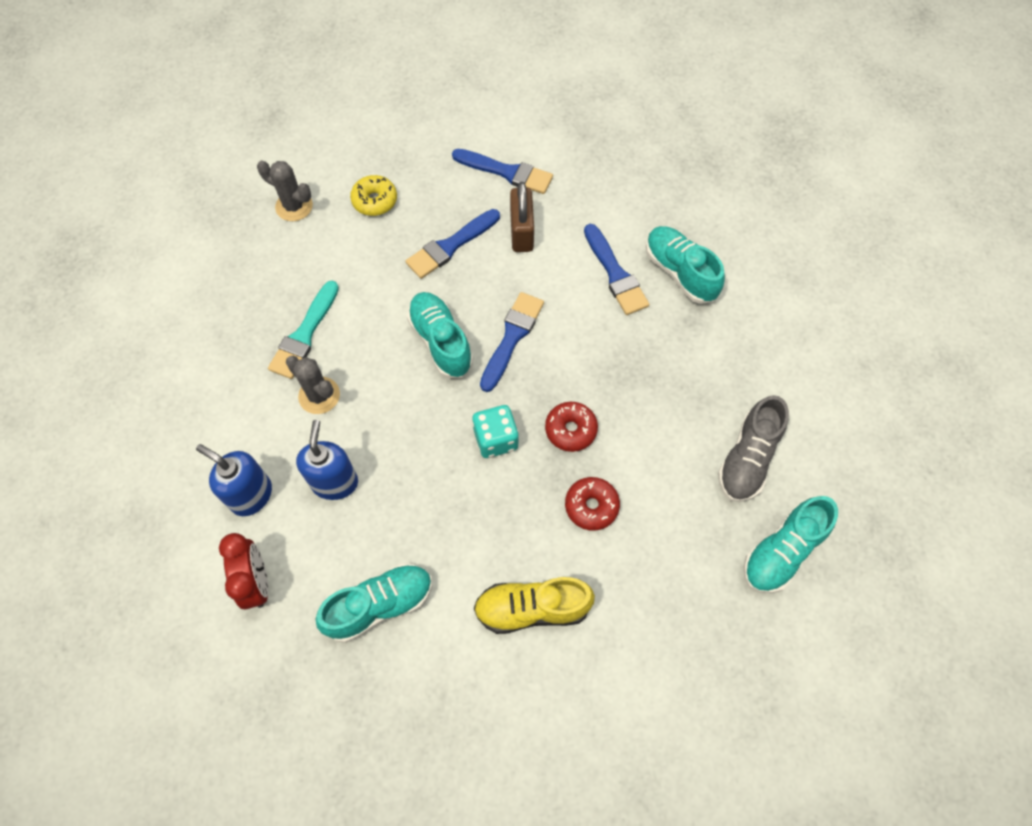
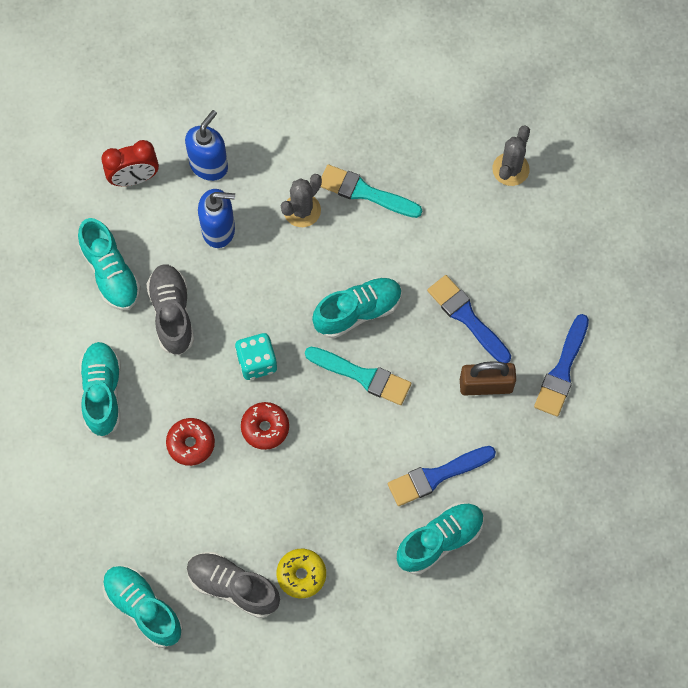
camera: 90 degrees right, 5 degrees up
yellow donut [350,175,397,216] -> yellow donut moved to [277,549,326,598]
yellow shoe [474,577,595,634] -> turquoise shoe [80,342,121,437]
blue brush [480,292,544,392] -> turquoise brush [305,347,411,405]
none -> grey shoe [146,264,194,356]

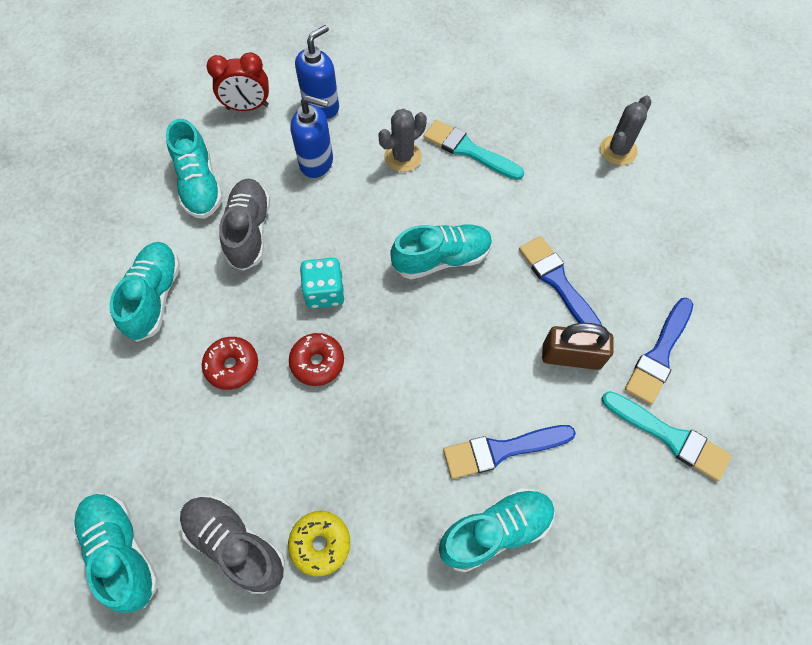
camera: 10 degrees right, 5 degrees down
turquoise brush [305,347,411,405] -> turquoise brush moved to [601,391,732,481]

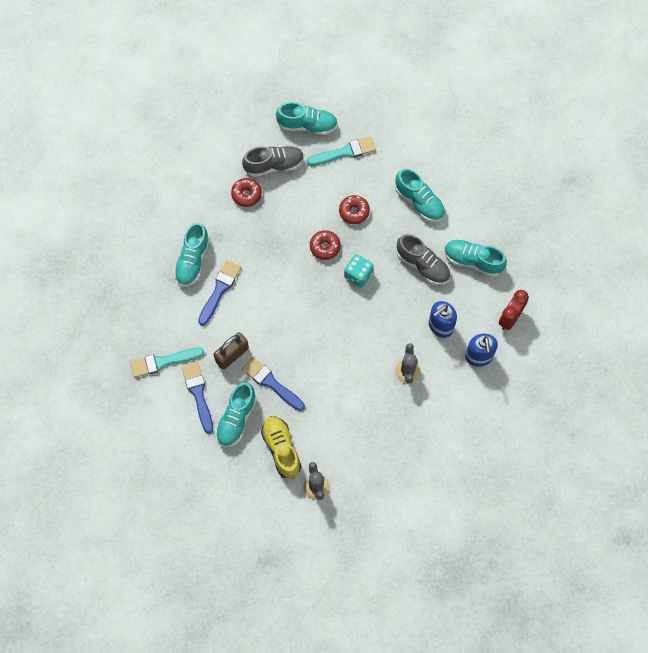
camera: 130 degrees right, 5 degrees up
yellow donut [288,511,350,577] -> red donut [231,178,262,207]
turquoise shoe [390,225,493,279] -> turquoise shoe moved to [215,382,257,447]
turquoise brush [423,120,524,180] -> turquoise brush moved to [307,136,376,166]
blue brush [519,236,602,326] -> blue brush turned 150 degrees counterclockwise [242,357,305,411]
none -> yellow shoe [261,416,301,478]

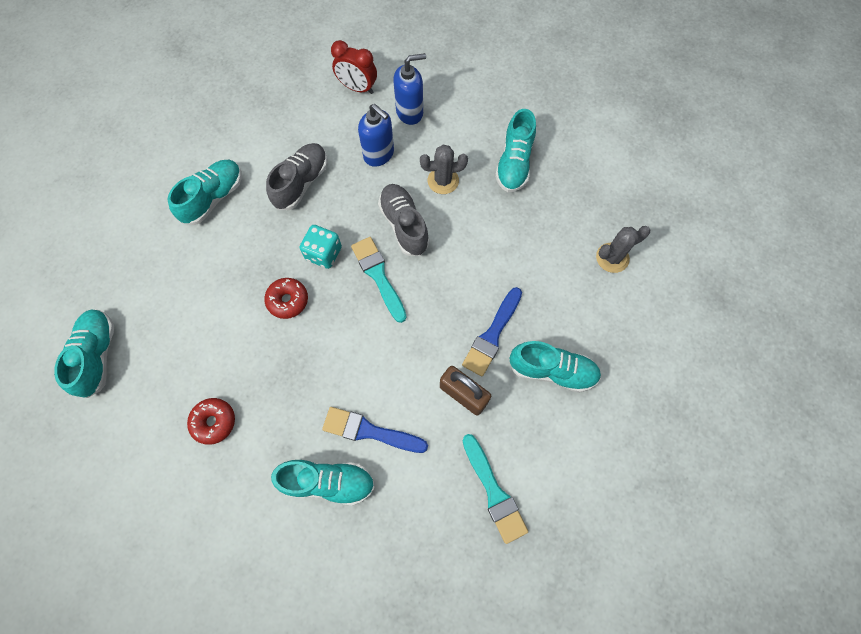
camera: 100 degrees left, 0 degrees up
blue brush [182,362,213,434] -> none
grey shoe [242,146,304,177] -> grey shoe moved to [378,184,430,256]
yellow shoe [261,416,301,478] -> none
turquoise brush [307,136,376,166] -> turquoise brush moved to [351,237,407,323]
red donut [339,195,370,224] -> none
turquoise shoe [444,239,507,277] -> turquoise shoe moved to [495,109,536,192]

